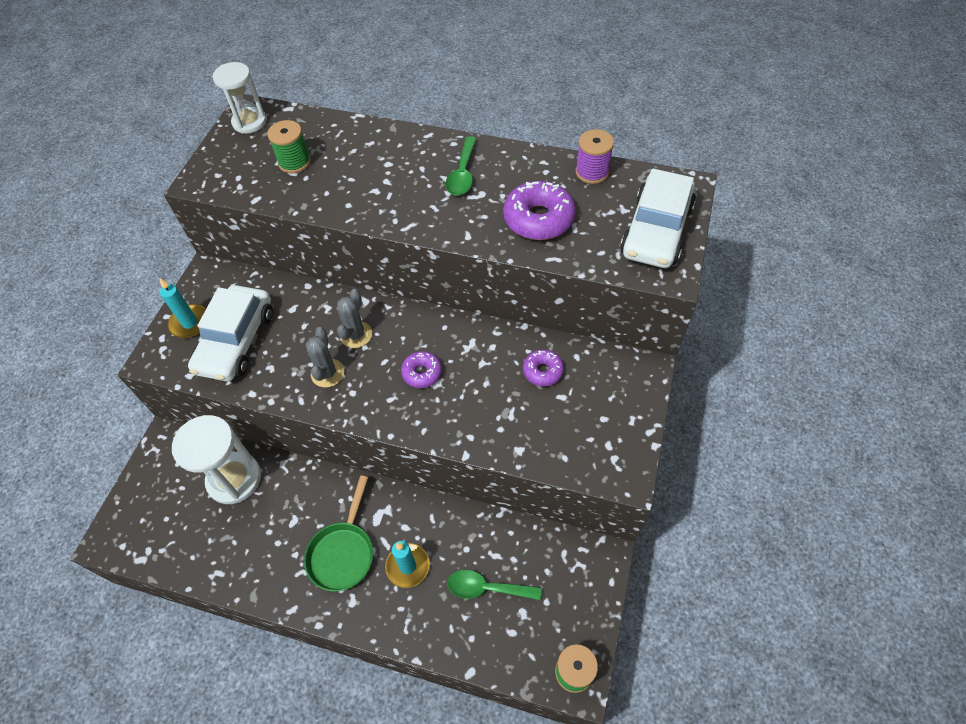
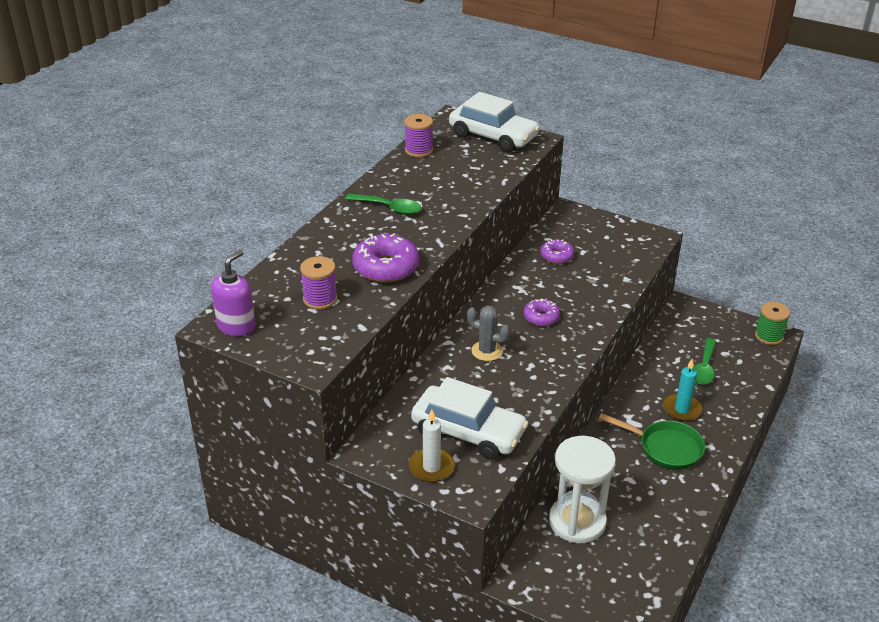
camera: 80 degrees left, 20 degrees down
turquoise candle [160,278,206,338] -> white candle [409,409,455,482]
white hourglass [213,62,267,134] -> purple soap dispenser [211,250,255,336]
green spool [267,120,311,174] -> purple spool [300,256,338,309]
grey cactus [306,327,344,388] -> none
purple donut [503,181,576,240] -> purple donut moved to [352,233,420,283]

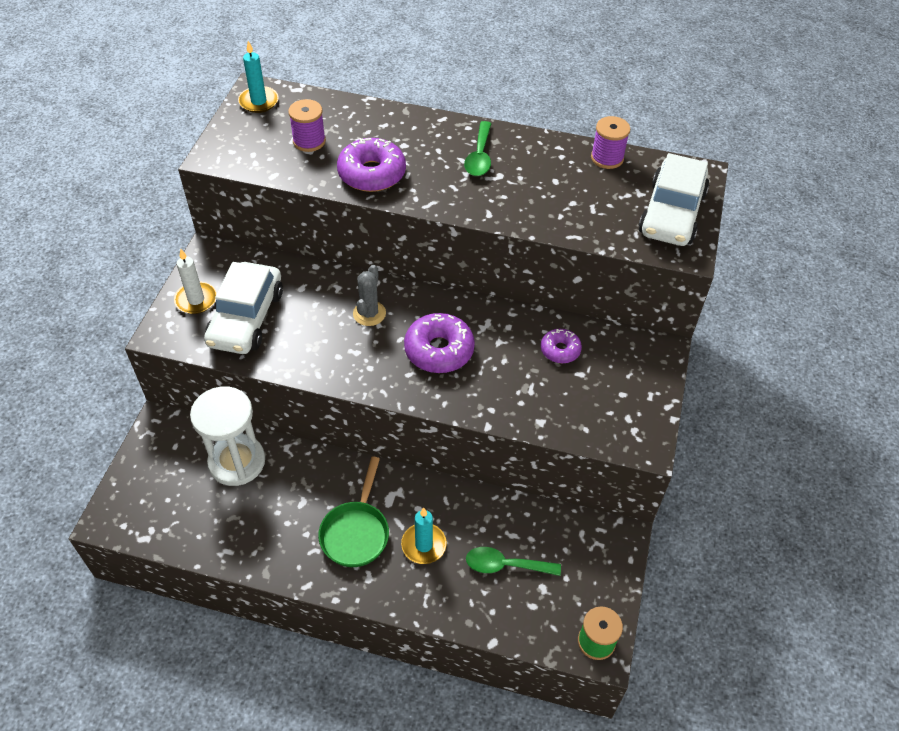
camera: 75 degrees right, 15 degrees up
purple soap dispenser [211,250,255,336] -> turquoise candle [238,41,279,113]
purple donut [523,298,560,326] -> purple donut [404,313,475,373], size x1.71

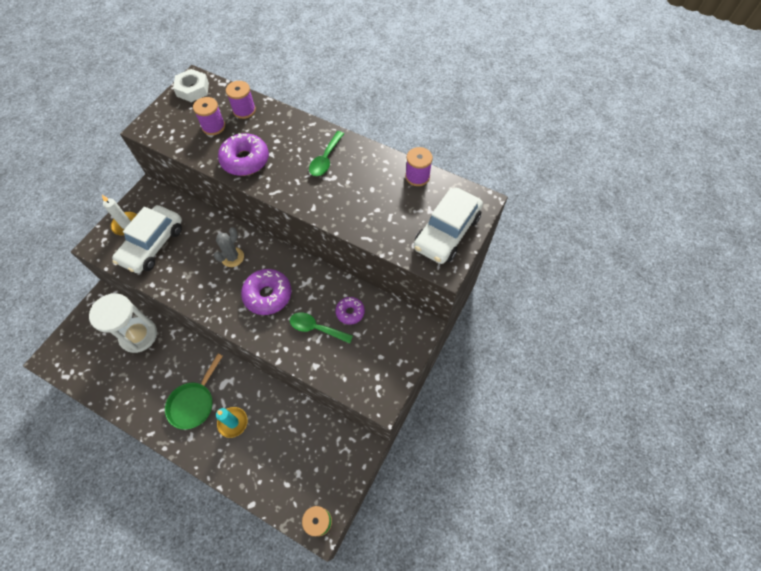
camera: 15 degrees right, 10 degrees up
turquoise candle [238,41,279,113] -> white nut [173,69,209,102]
green spoon [466,547,561,576] -> green spoon moved to [290,312,353,344]
none -> purple spool [226,81,256,119]

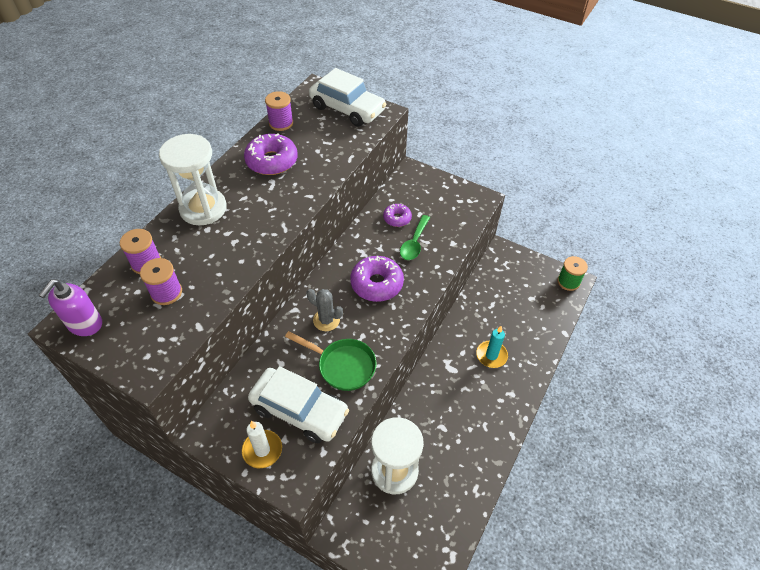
camera: 90 degrees left, 10 degrees down
green pan [165,354,223,430] -> green pan moved to [285,331,377,391]
white nut [173,69,209,102] -> purple soap dispenser [39,280,102,336]
purple donut [218,133,269,176] -> purple donut moved to [244,133,298,175]
green spoon [309,131,344,176] -> none
none -> white hourglass [159,134,227,225]

